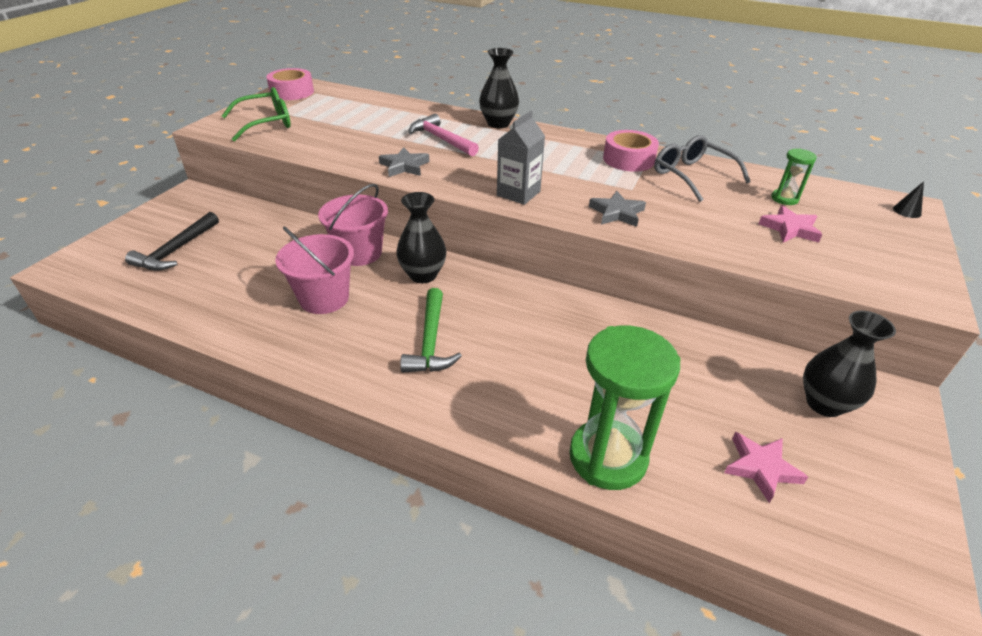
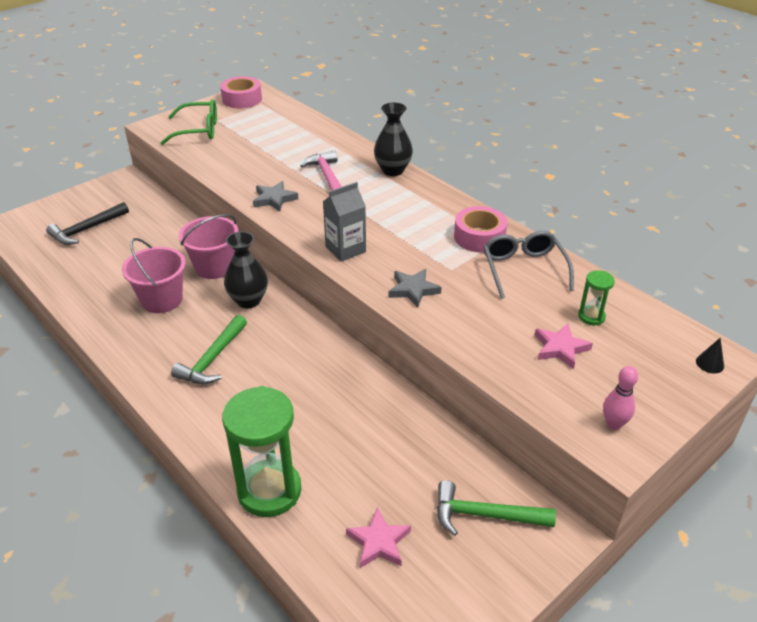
camera: 25 degrees right, 0 degrees up
black vase [803,311,896,417] -> green hammer [437,480,556,536]
none -> pink bowling pin [603,366,638,430]

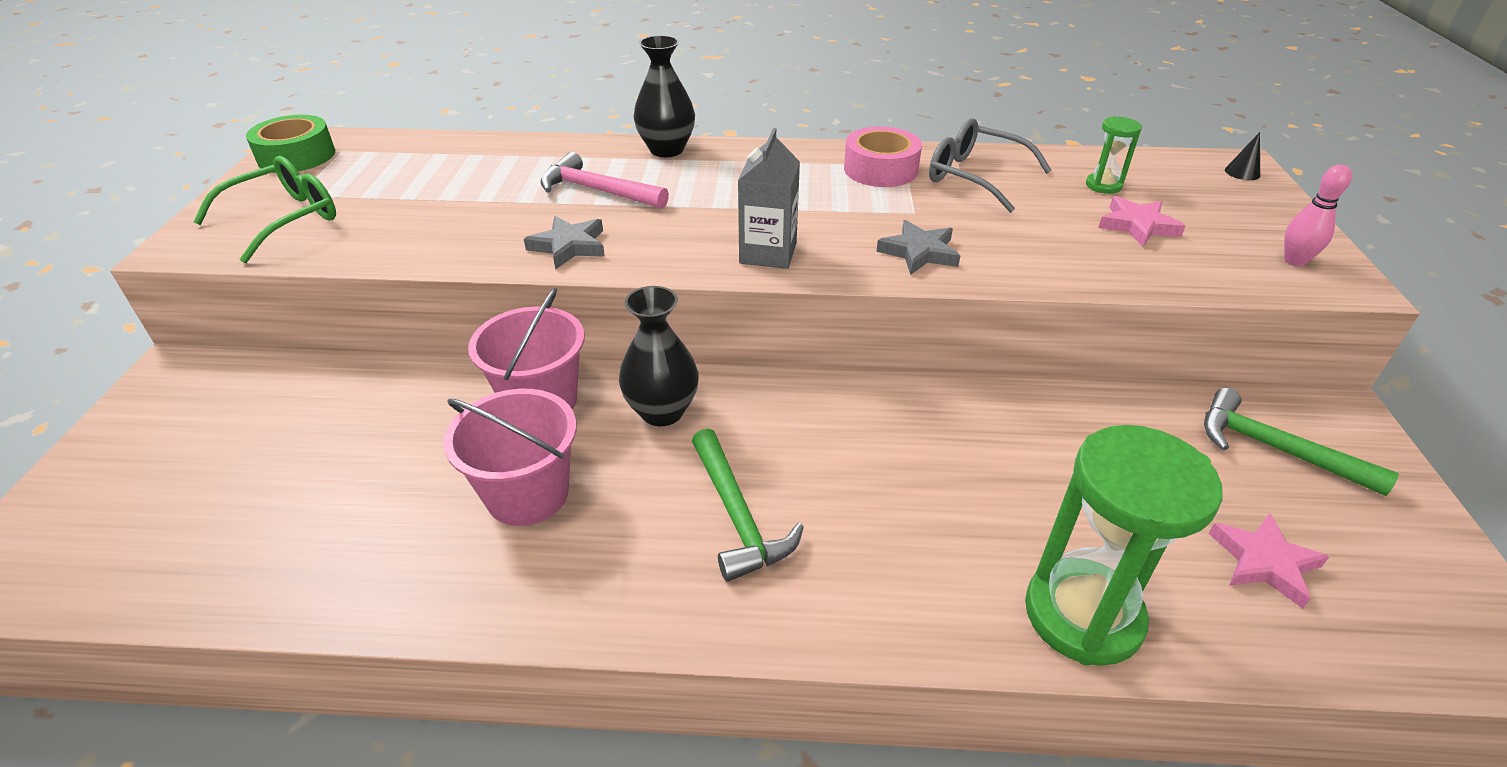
camera: 45 degrees left, 0 degrees up
black hammer [46,202,129,245] -> none
pink tape [220,76,262,108] -> green tape [246,115,335,173]
green hammer [437,480,556,536] -> green hammer turned 75 degrees clockwise [1204,388,1399,496]

